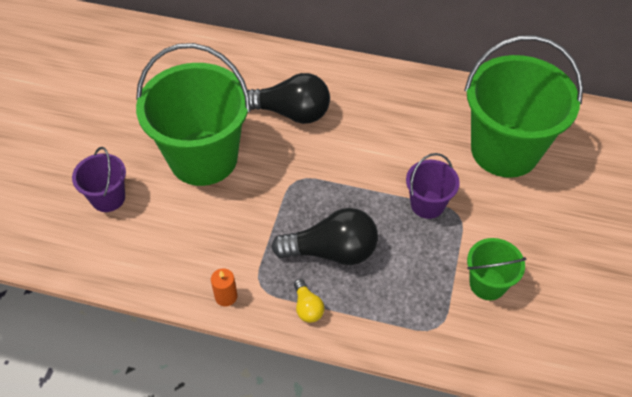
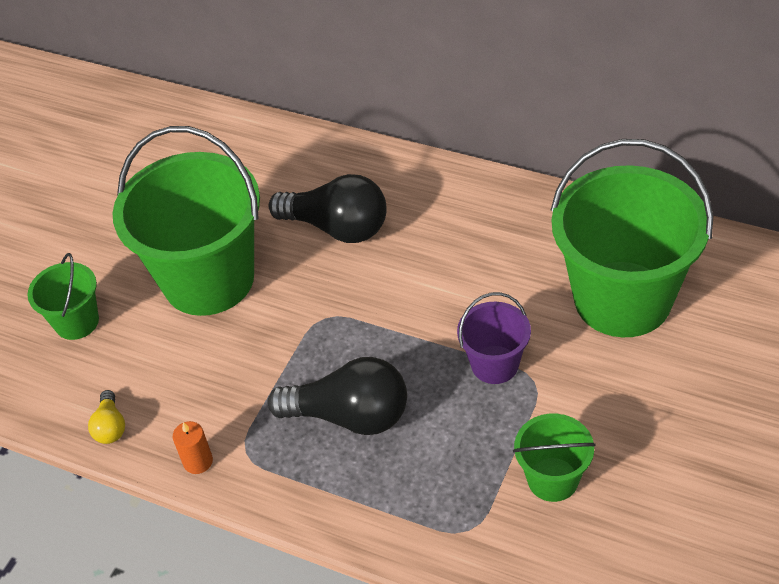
camera: 15 degrees right, 5 degrees down
purple bucket [72,147,126,212] -> green bucket [28,253,99,340]
yellow light bulb [294,279,324,323] -> yellow light bulb moved to [88,390,125,444]

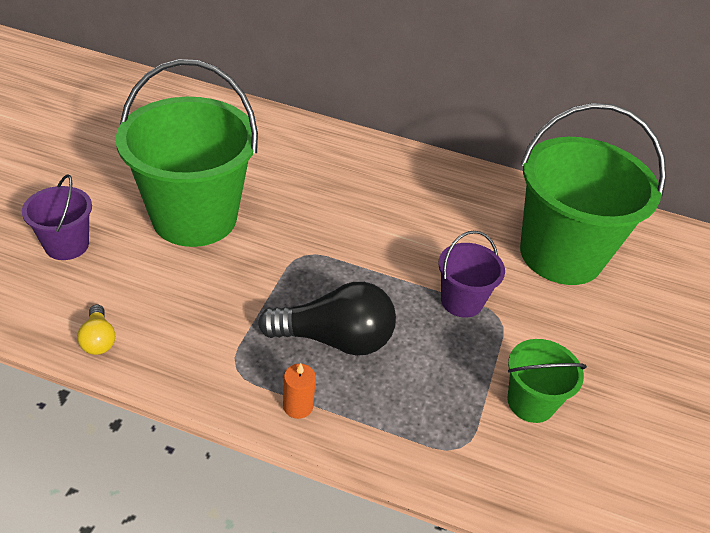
camera: 15 degrees left, 5 degrees down
green bucket [28,253,99,340] -> purple bucket [22,174,92,260]
orange candle [173,421,213,474] -> orange candle moved to [283,363,316,419]
black light bulb [269,174,387,243] -> none

